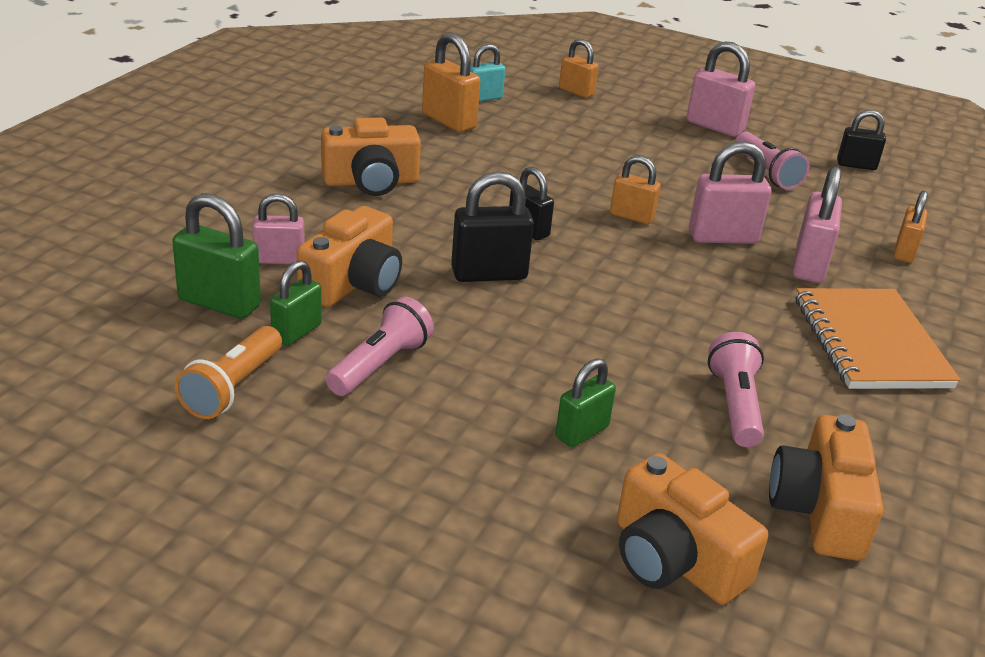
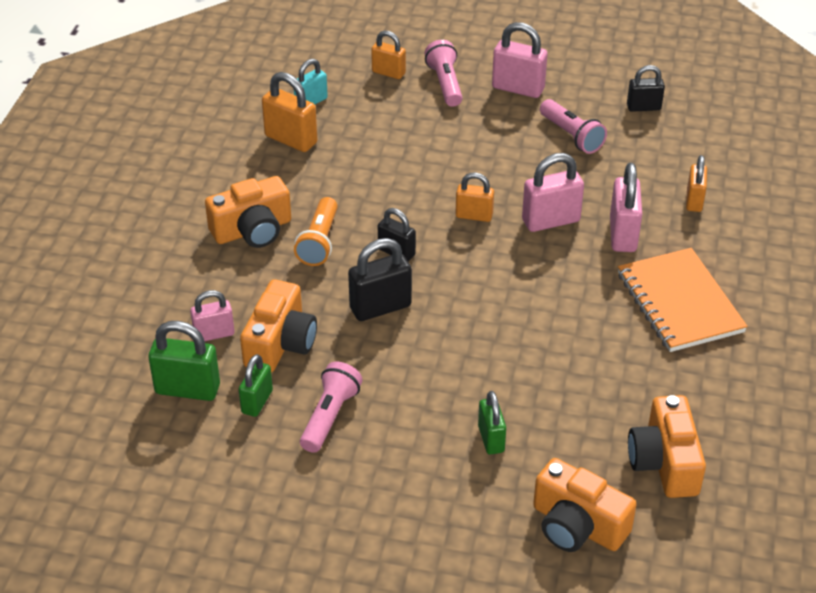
camera: 10 degrees left, 10 degrees up
orange flashlight [175,326,282,419] -> orange flashlight moved to [294,197,338,266]
green padlock [555,359,616,447] -> green padlock turned 45 degrees counterclockwise [478,391,506,455]
pink flashlight [708,332,764,447] -> pink flashlight moved to [424,40,462,107]

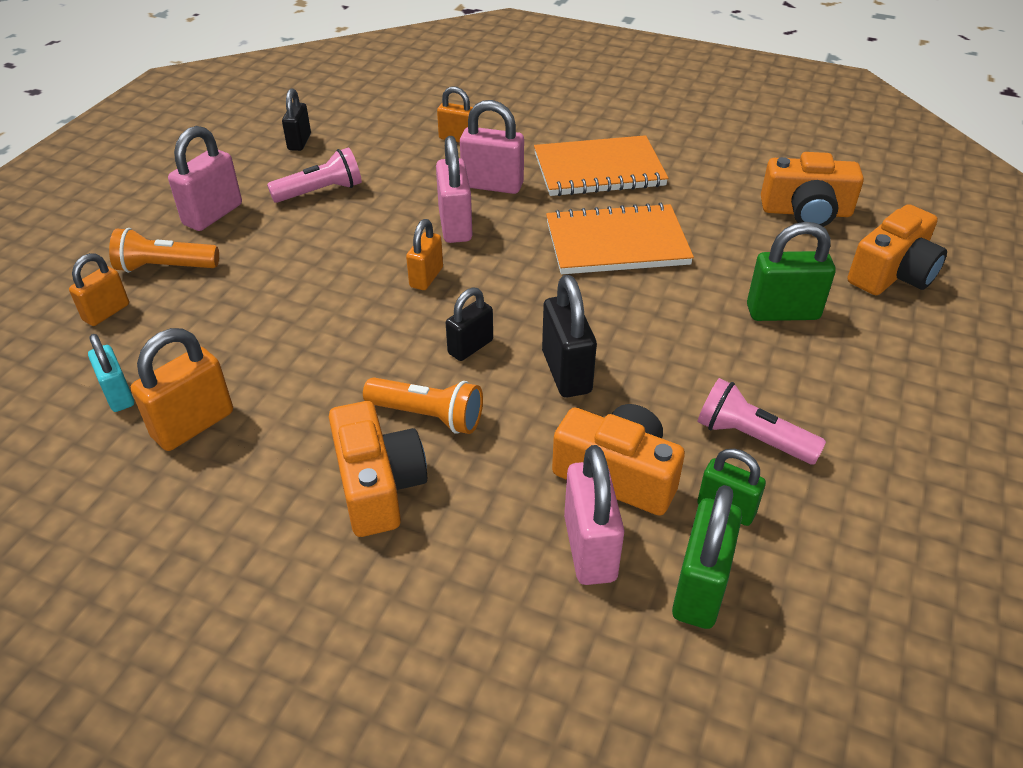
camera: 80 degrees left, 0 degrees up
pink padlock [190,290,234,341] -> pink padlock [564,445,624,585], size x1.54
pink flashlight [424,40,462,107] -> orange flashlight [109,228,219,273]
green padlock [478,391,506,455] -> green padlock [747,222,836,321], size x1.54
none -> orange notebook [546,203,694,274]

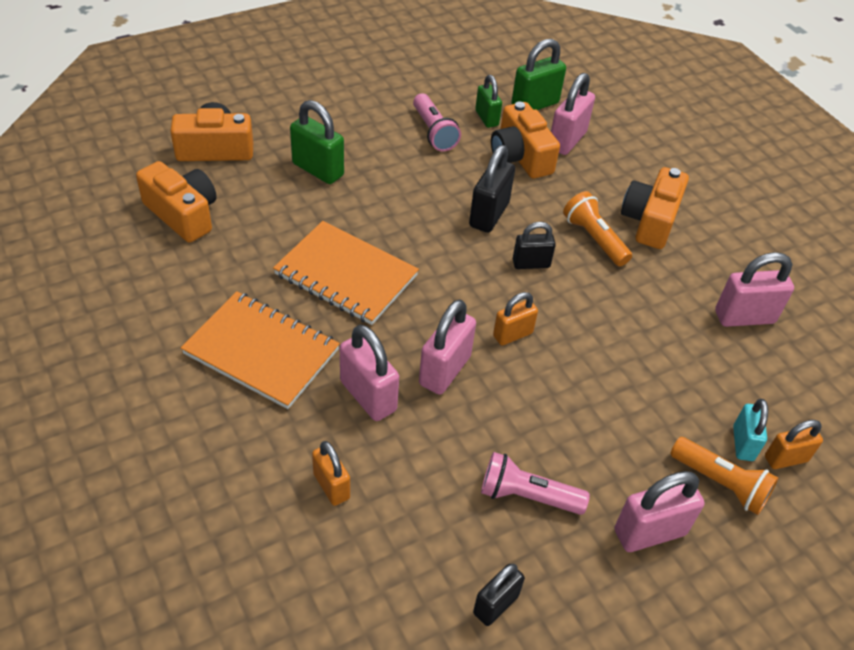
camera: 145 degrees left, 5 degrees up
turquoise padlock [88,334,134,412] -> turquoise padlock moved to [733,399,768,461]
orange padlock [131,328,233,451] -> pink padlock [715,252,794,327]

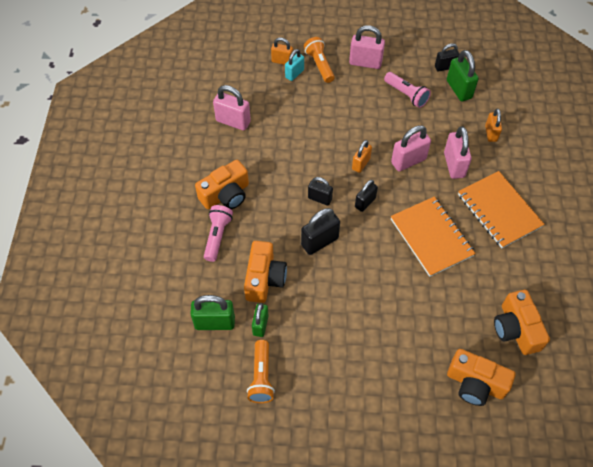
camera: 145 degrees left, 10 degrees up
green padlock [290,100,344,184] -> green padlock moved to [447,50,479,101]
pink flashlight [413,93,461,151] -> pink flashlight moved to [204,205,233,262]
orange padlock [493,292,538,345] -> orange padlock turned 60 degrees counterclockwise [352,140,372,173]
pink padlock [551,73,595,155] -> none
orange flashlight [563,191,632,266] -> orange flashlight moved to [247,340,275,403]
none -> black padlock [355,180,378,212]

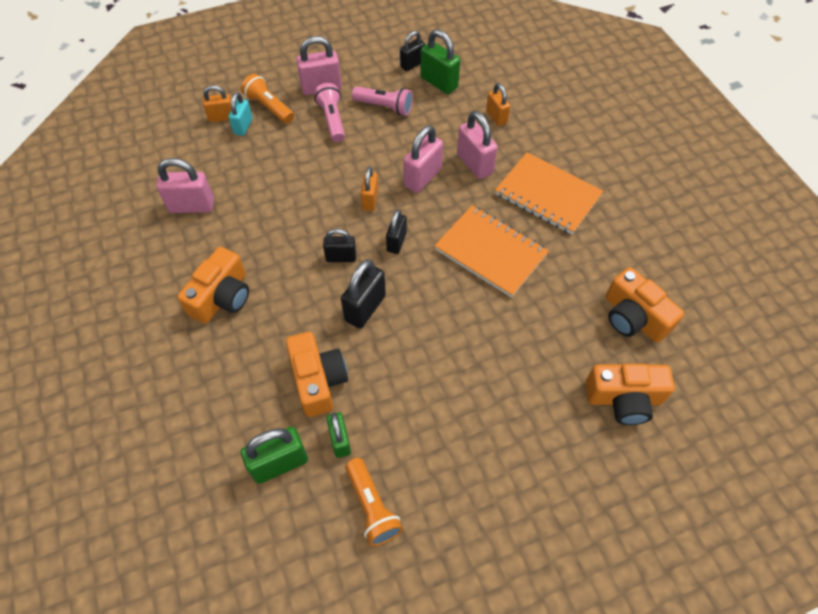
camera: 25 degrees left, 0 degrees up
pink flashlight [204,205,233,262] -> pink flashlight moved to [314,83,345,142]

